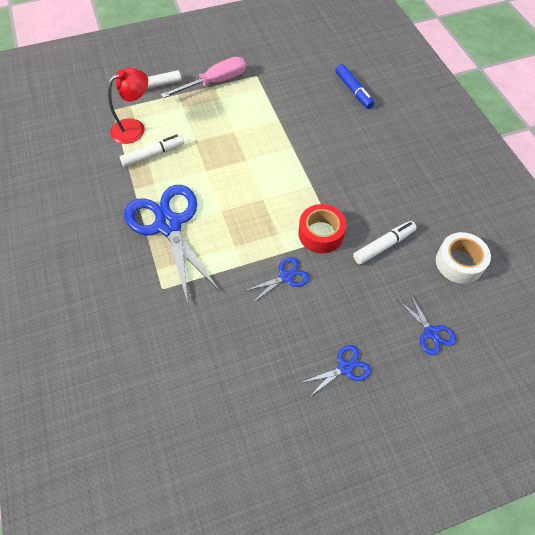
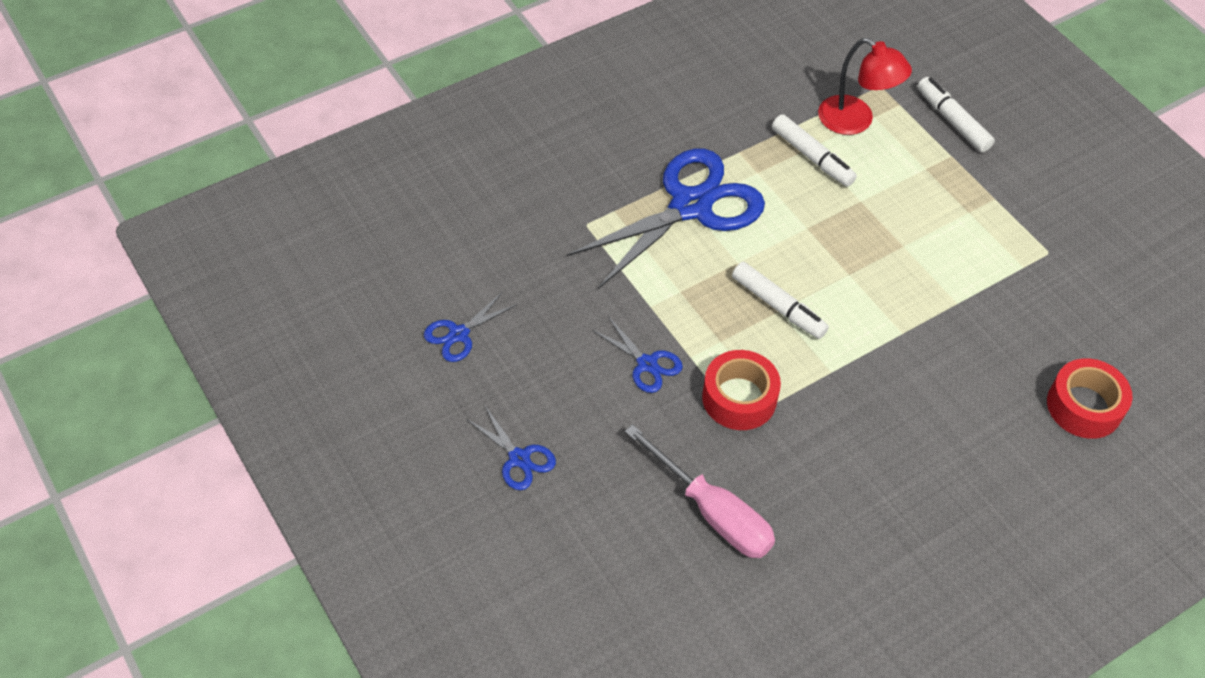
camera: 75 degrees right, 5 degrees down
pink screwdriver [161,57,246,98] -> pink screwdriver moved to [625,424,775,558]
blue marker [335,64,374,109] -> red tape [1047,358,1133,439]
white marker [353,221,417,264] -> white marker moved to [732,262,829,339]
blue scissors [397,293,456,355] -> blue scissors moved to [424,292,518,362]
white tape [436,232,491,284] -> none

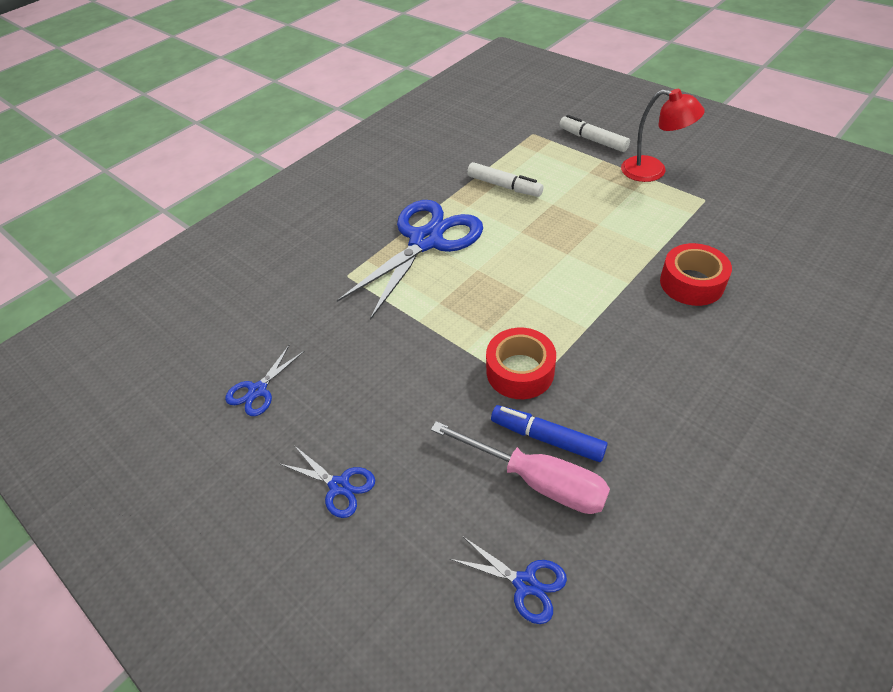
camera: 10 degrees left, 5 degrees down
blue scissors [592,316,683,393] -> blue scissors moved to [450,536,567,624]
white marker [732,262,829,339] -> none
red lamp [818,38,912,135] -> red lamp moved to [621,89,705,182]
red tape [1047,358,1133,439] -> red tape moved to [660,243,732,306]
none -> blue marker [491,405,608,462]

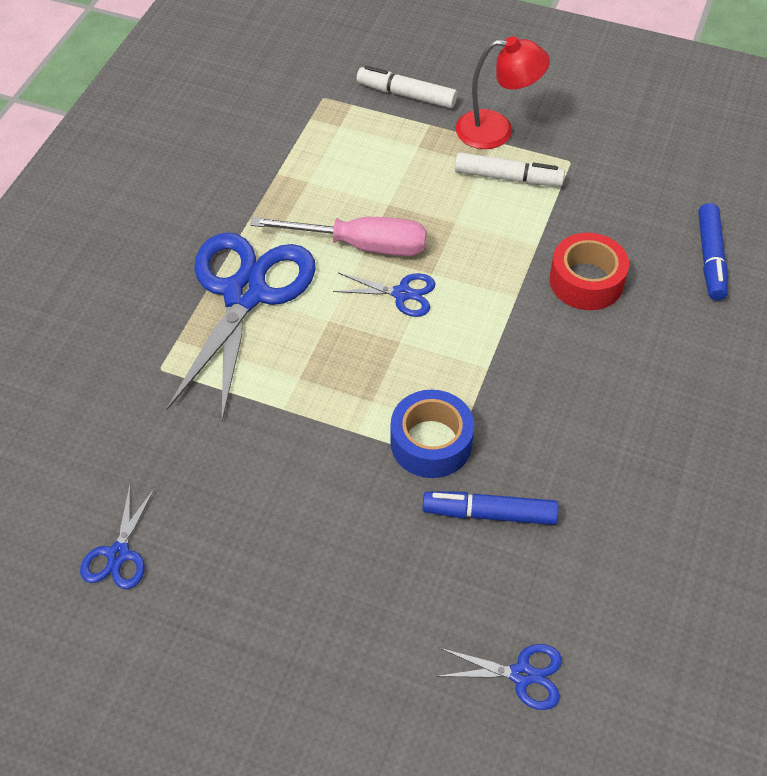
camera: 25 degrees left, 5 degrees up
blue scissors [280,446,375,518] -> blue scissors moved to [333,273,436,317]
pink screwdriver [431,421,610,514] -> pink screwdriver moved to [250,217,427,256]
white marker [467,162,544,197] -> white marker moved to [455,152,565,186]
red tape [486,328,556,399] -> blue tape [390,390,474,478]
none -> blue marker [698,203,728,301]

